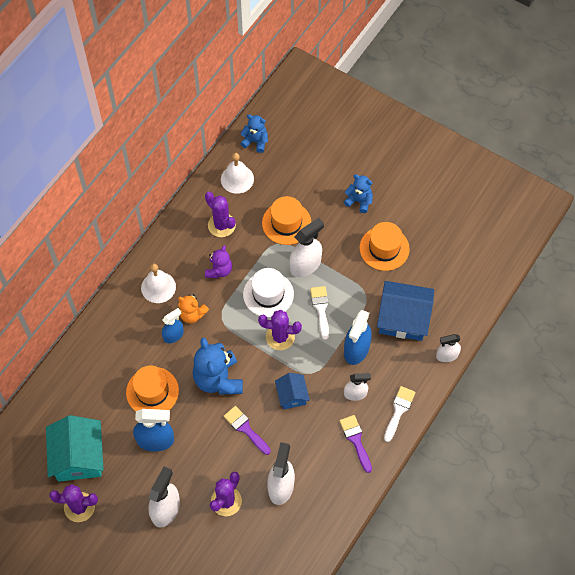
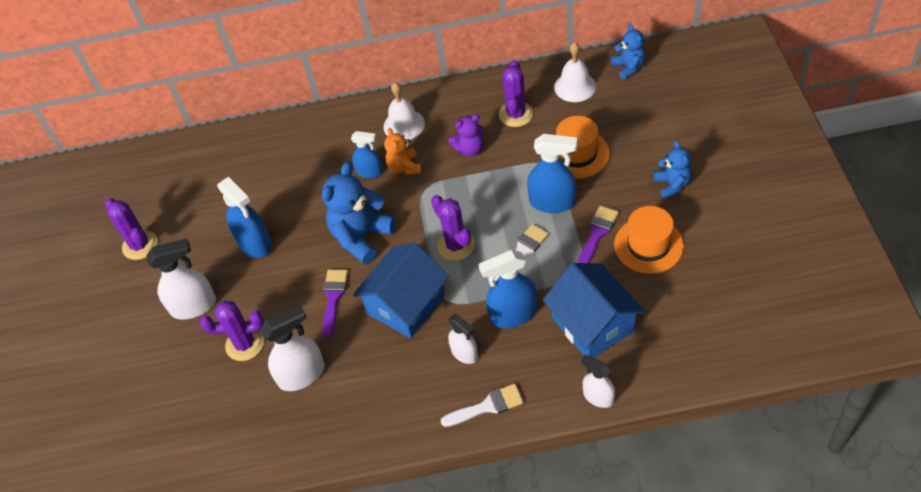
camera: 55 degrees right, 10 degrees down
turquoise house [46,415,104,482] -> none
orange hat [126,366,179,411] -> none
white hat [243,268,294,317] -> none
blue house [275,373,310,409] -> blue house [353,243,449,338], size x1.81
white spray bottle [289,218,324,277] -> blue spray bottle [527,134,577,213]
purple brush [340,415,372,473] -> purple brush moved to [578,206,619,263]

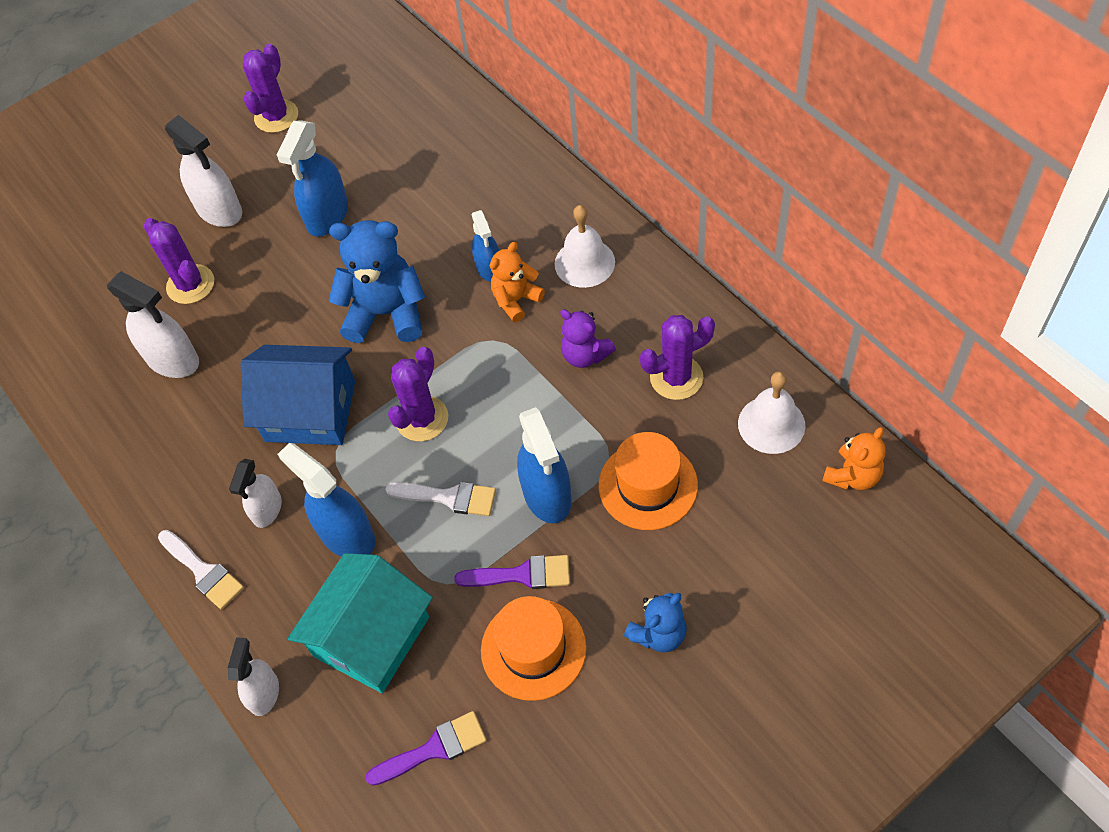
camera: 60 degrees right, 5 degrees up
purple brush [322,269,348,337] -> purple brush moved to [365,711,487,786]
blue house [543,263,645,358] -> turquoise house [288,553,433,693]
blue teddy bear [611,24,645,80] -> orange teddy bear [822,427,886,490]

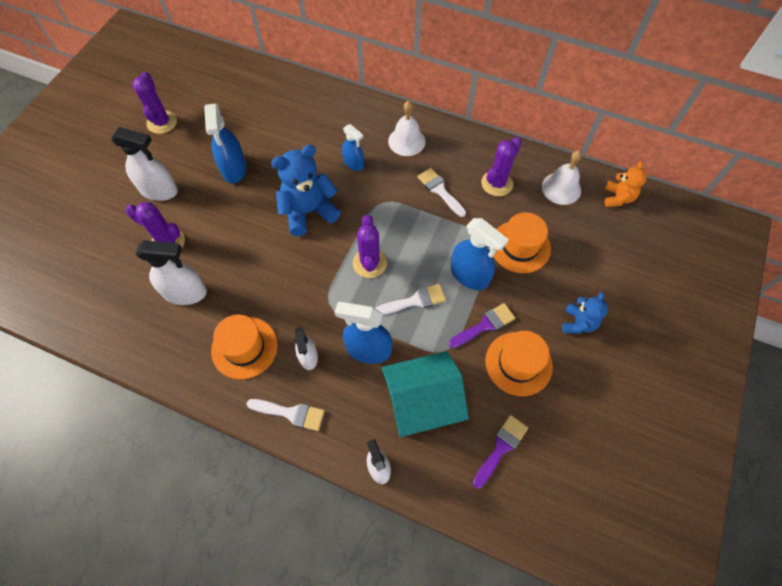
camera: 35 degrees left, 5 degrees up
blue house [241,345,355,445] -> none
turquoise house [288,553,433,693] -> turquoise house turned 75 degrees clockwise [382,351,469,437]
orange teddy bear [490,242,545,322] -> none
purple teddy bear [560,309,616,368] -> white brush [418,168,466,217]
none -> orange hat [211,315,278,379]

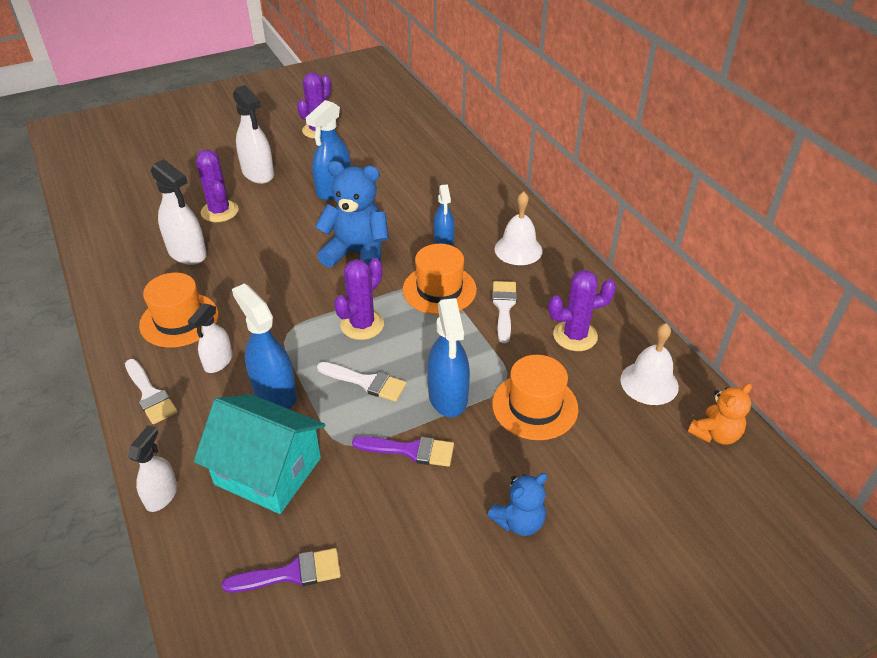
camera: 40 degrees right, 20 degrees down
orange hat [485,331,553,396] -> orange hat moved to [403,244,477,315]

